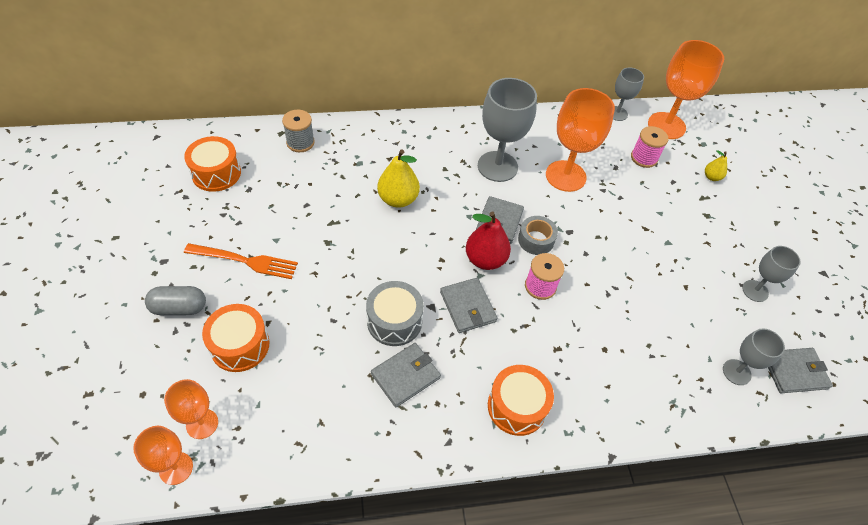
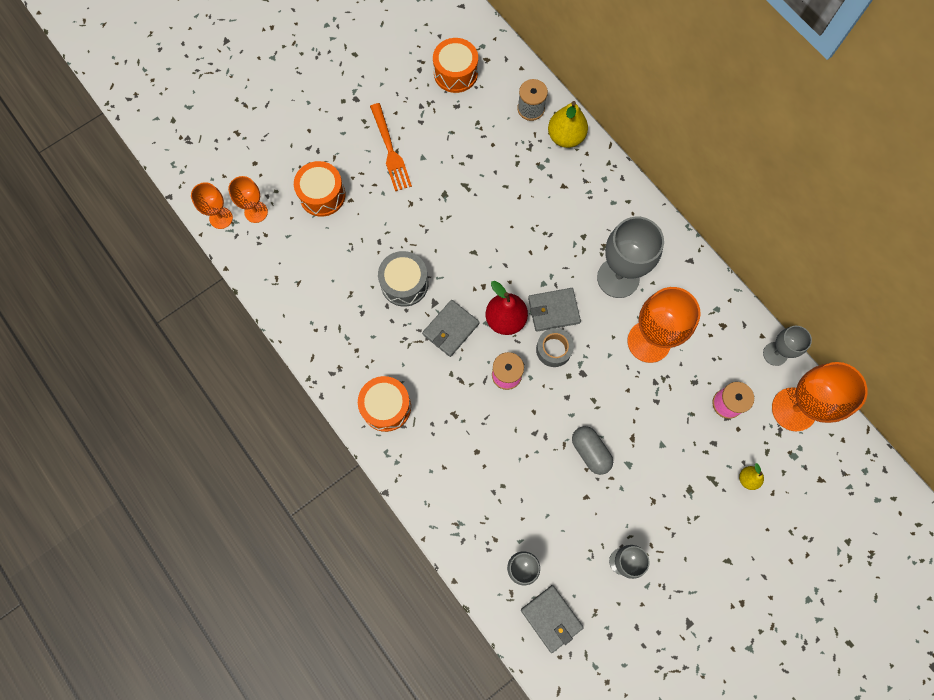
camera: 65 degrees right, 20 degrees up
grey capsule [145,286,206,315] -> grey capsule moved to [572,426,613,475]
grey wallet [371,343,441,407] -> none
yellow pear [377,150,420,208] -> yellow pear moved to [548,101,588,148]

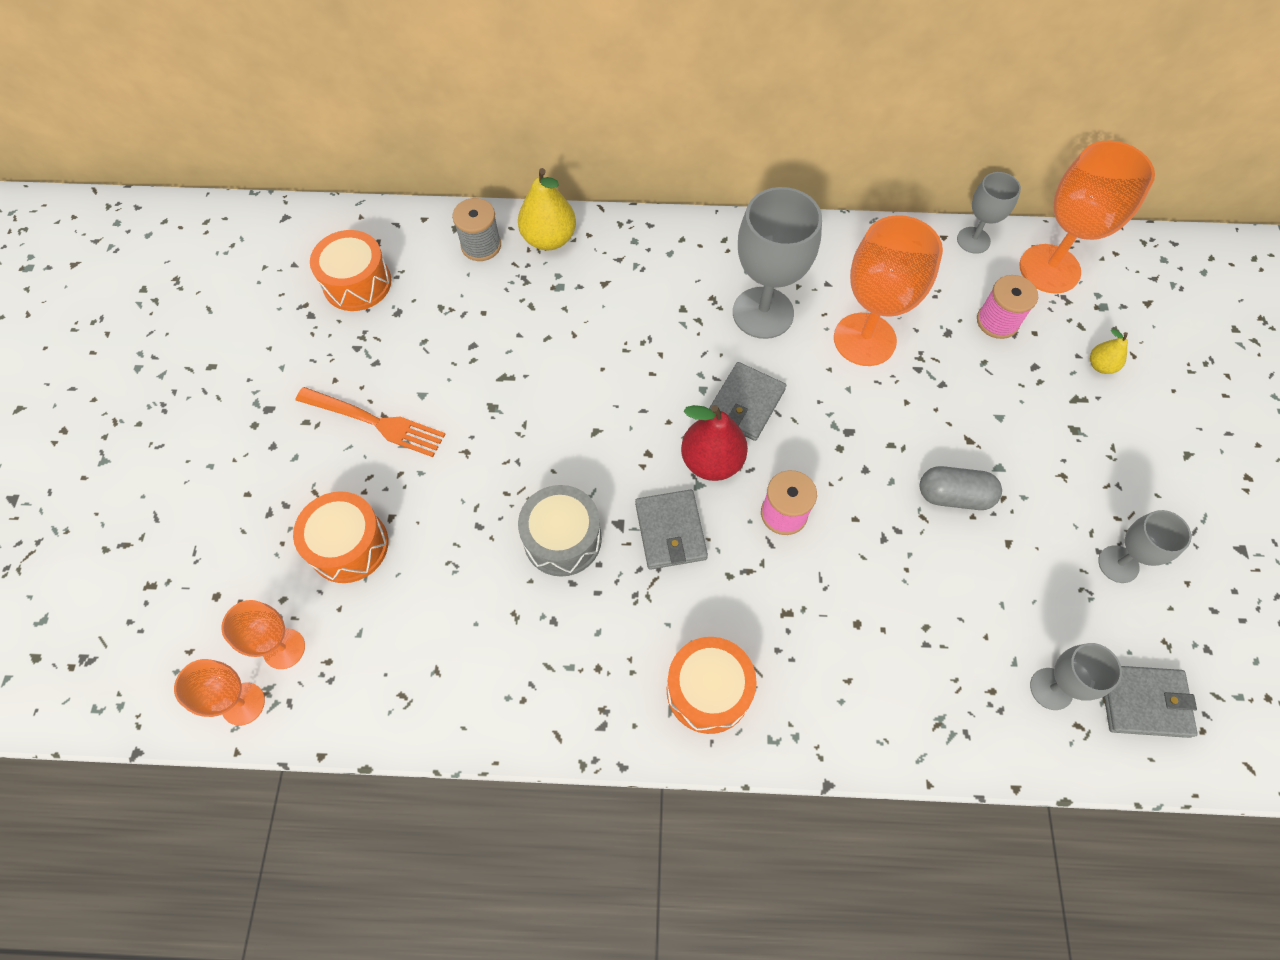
camera: 50 degrees left, 10 degrees down
grey tape [536,328,574,367] -> none

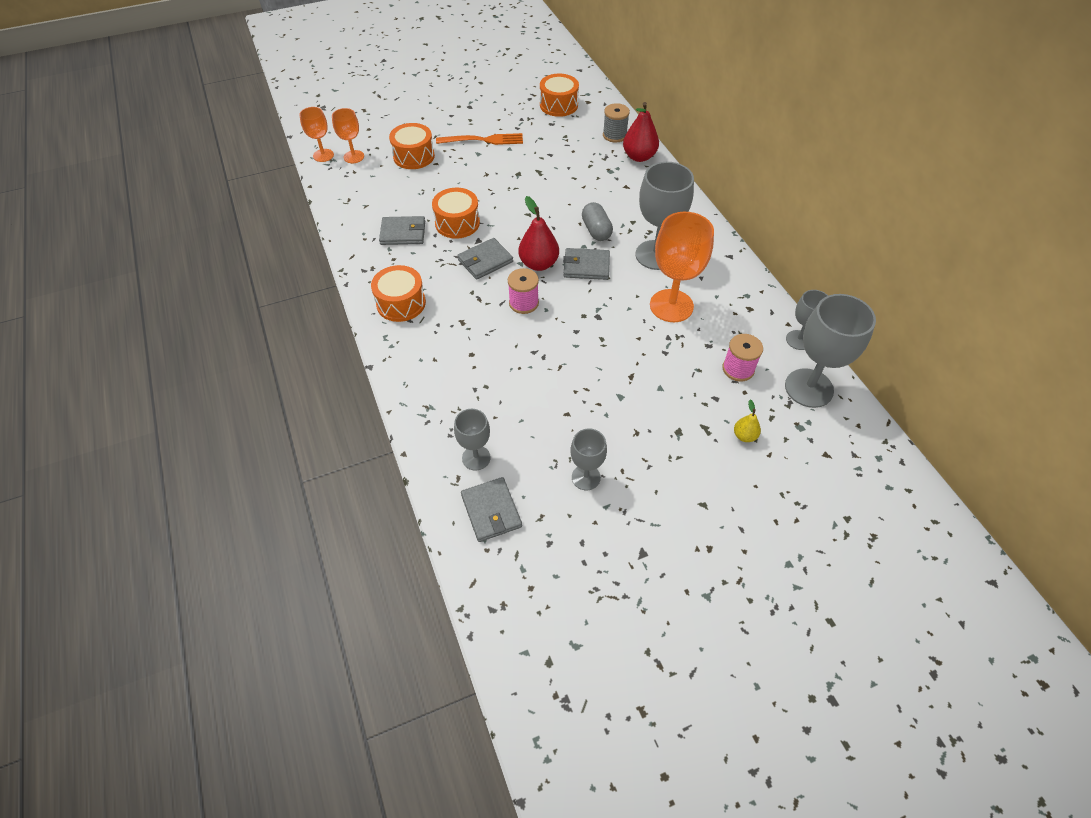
camera: 65 degrees right, 10 degrees down
orange fork [296,387,446,457] -> orange fork turned 90 degrees counterclockwise [436,133,523,145]
yellow pear [518,168,576,250] -> red pear [623,102,659,162]
grey drum [518,485,602,577] -> orange drum [432,188,480,239]
grey capsule [920,466,1002,510] -> grey capsule moved to [582,202,613,241]
orange goblet [1019,140,1155,294] -> grey goblet [785,294,876,408]
none -> grey wallet [379,216,425,245]

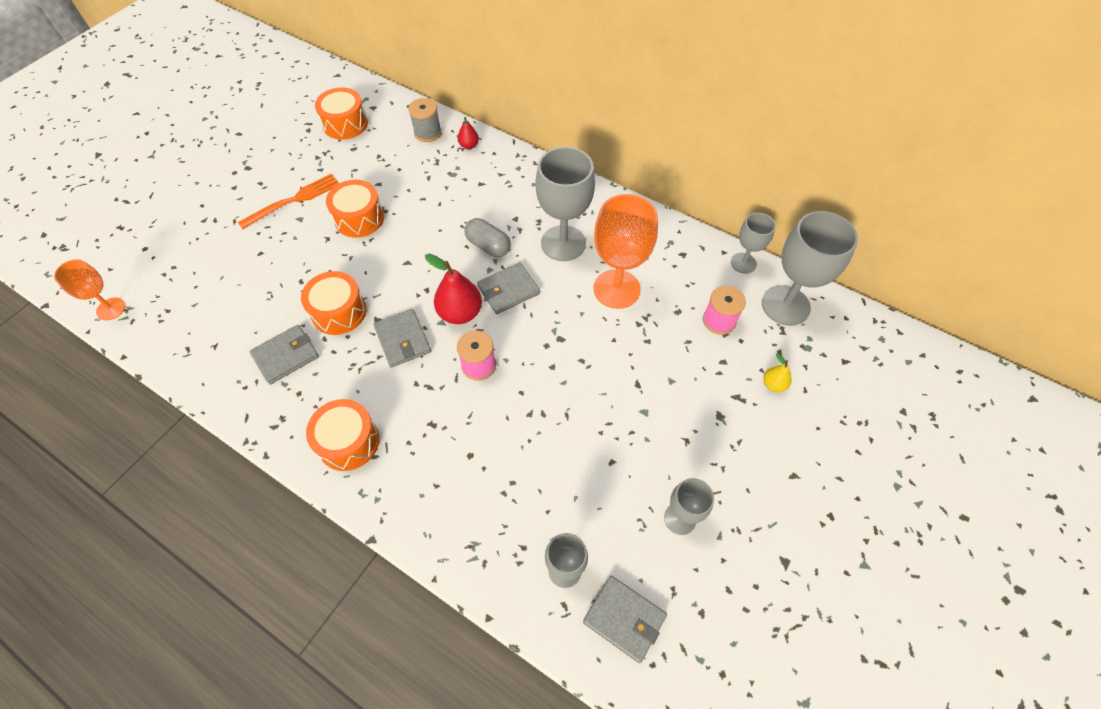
camera: 35 degrees left, 5 degrees up
orange goblet [332,108,364,163] -> none
orange drum [389,123,435,169] -> orange drum moved to [326,180,384,238]
grey wallet [457,238,513,280] -> grey wallet turned 45 degrees counterclockwise [374,309,431,367]
red pear [623,102,659,162] -> red pear [458,117,479,149], size x0.54

